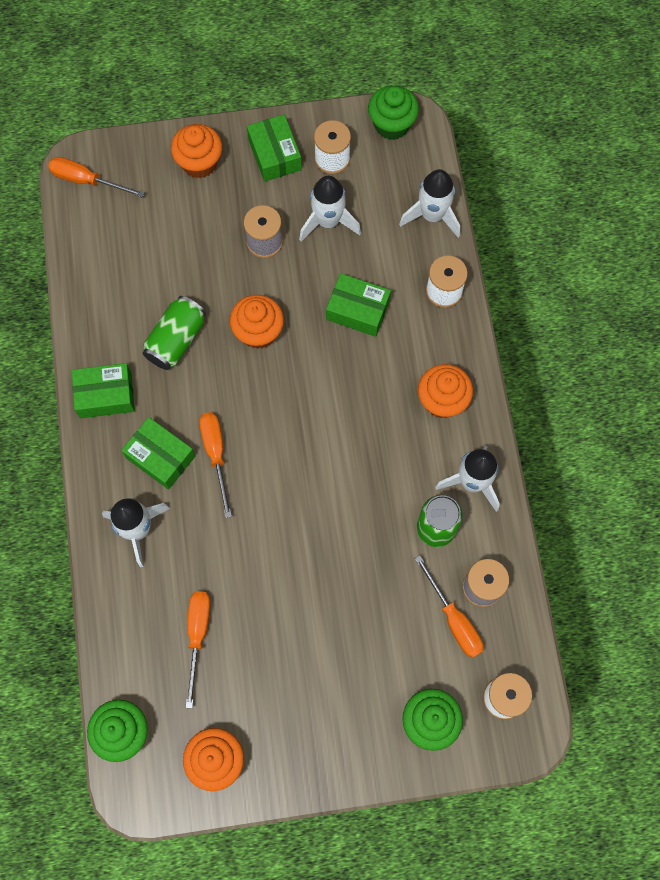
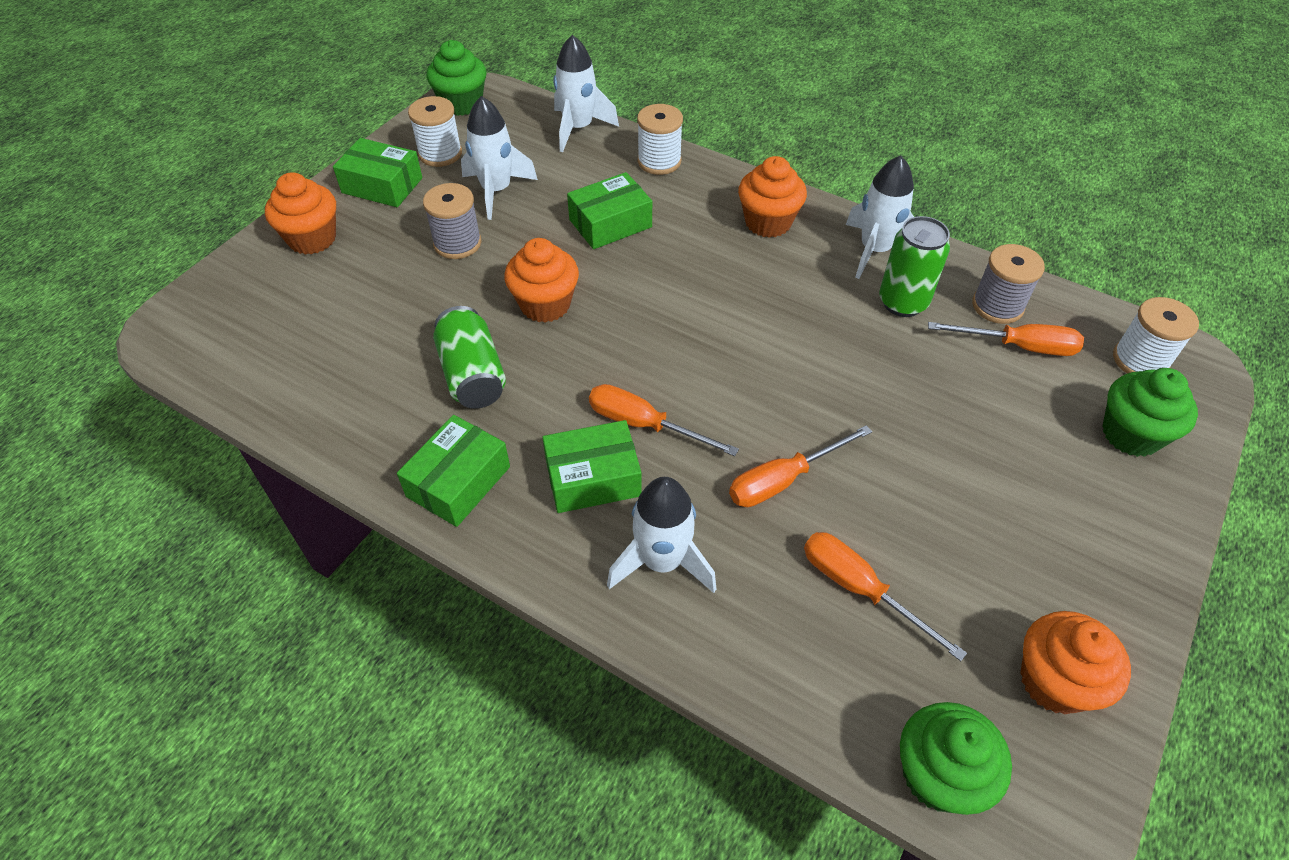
camera: 50 degrees left, 20 degrees down
orange screwdriver [48,157,145,198] -> orange screwdriver moved to [729,425,872,507]

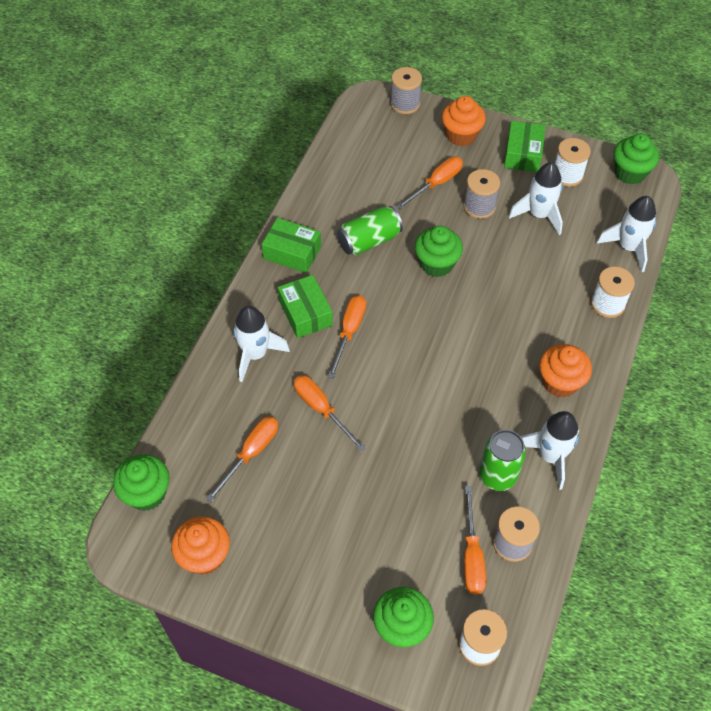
camera: 80 degrees right, 5 degrees up
orange cupcake [505,238,579,323] -> green cupcake [415,226,463,277]
green box [567,172,652,249] -> none
none -> grey spool [391,67,422,114]
none -> orange screwdriver [396,157,463,209]

